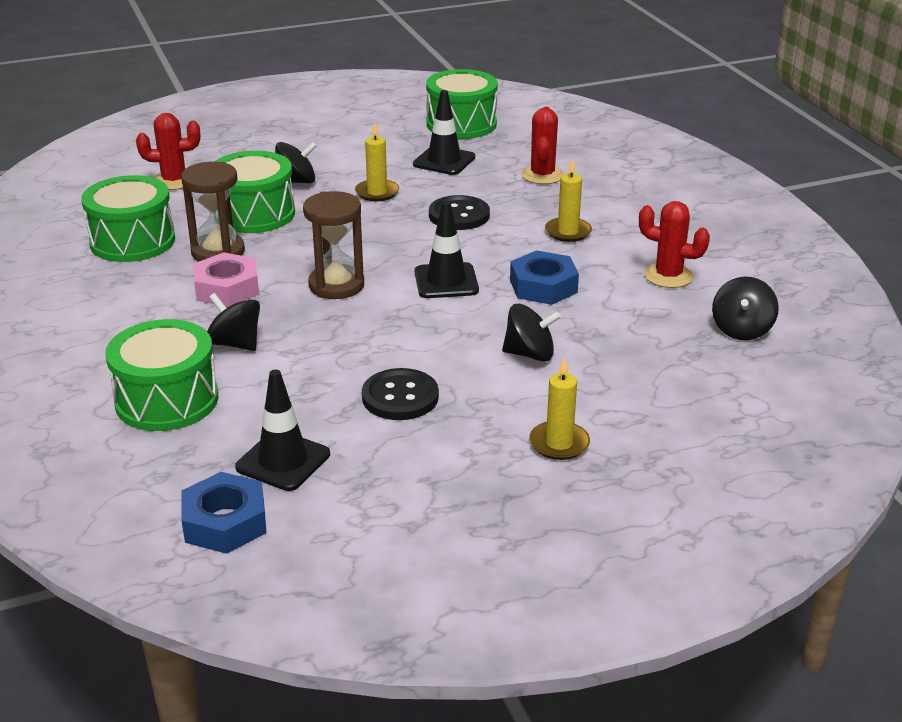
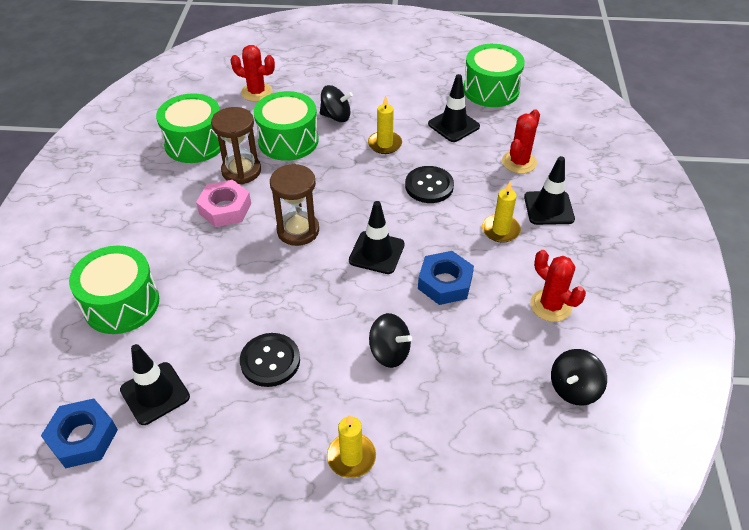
camera: 25 degrees right, 15 degrees up
black spinning top [207,293,260,351] -> none
none -> black traffic cone [524,156,575,225]

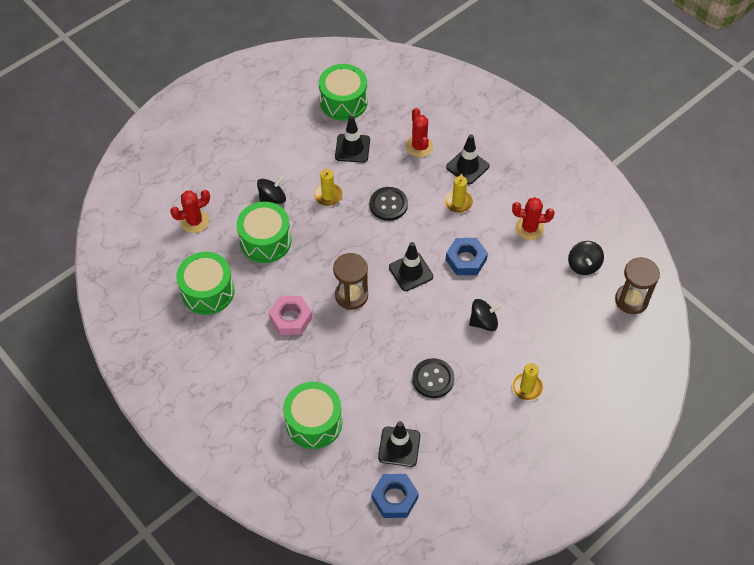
camera: 45 degrees left, 10 degrees up
brown hourglass [211,107,261,184] -> brown hourglass moved to [615,257,660,314]

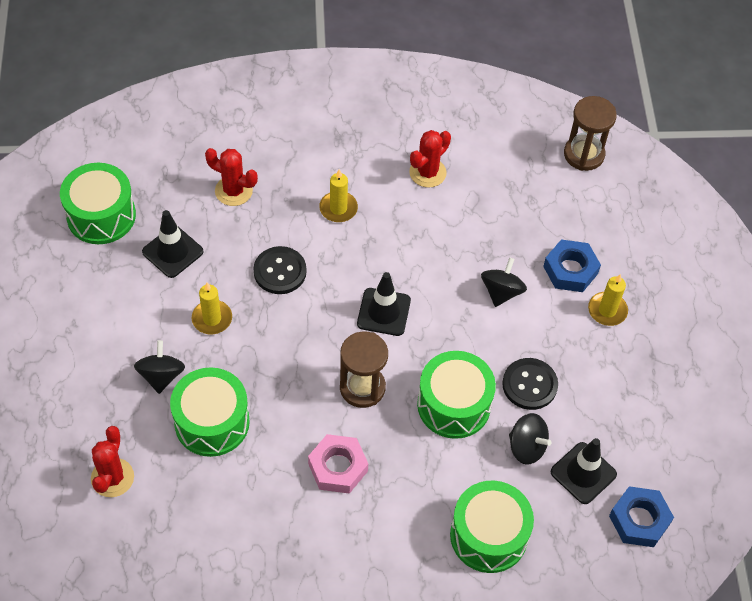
camera: 55 degrees left, 0 degrees up
green drum [176,252,235,315] -> green drum moved to [417,351,496,439]
black traffic cone [446,134,490,185] -> none
blue nut [446,238,488,275] -> blue nut moved to [543,239,601,292]
black spinning top [568,241,604,275] -> black spinning top moved to [509,413,551,465]

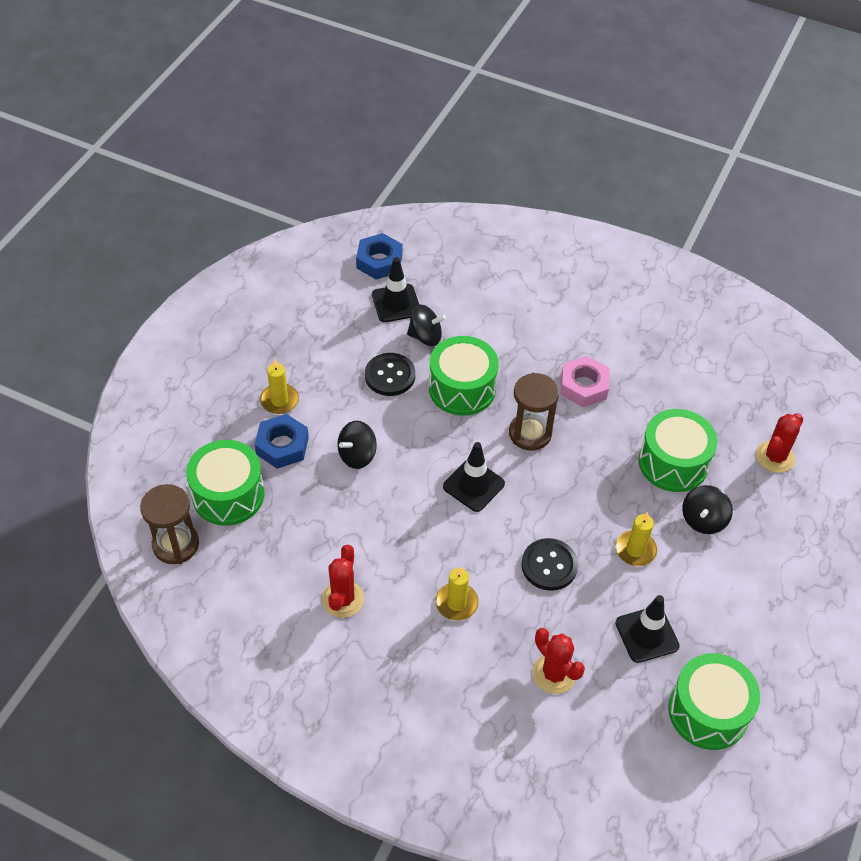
camera: 150 degrees left, 5 degrees down
red cactus [409,130,451,188] -> red cactus turned 60 degrees counterclockwise [322,545,364,618]
green drum [450,481,534,573] -> green drum moved to [186,440,264,526]
black spinning top [509,413,551,465] -> black spinning top turned 120 degrees clockwise [407,304,446,346]

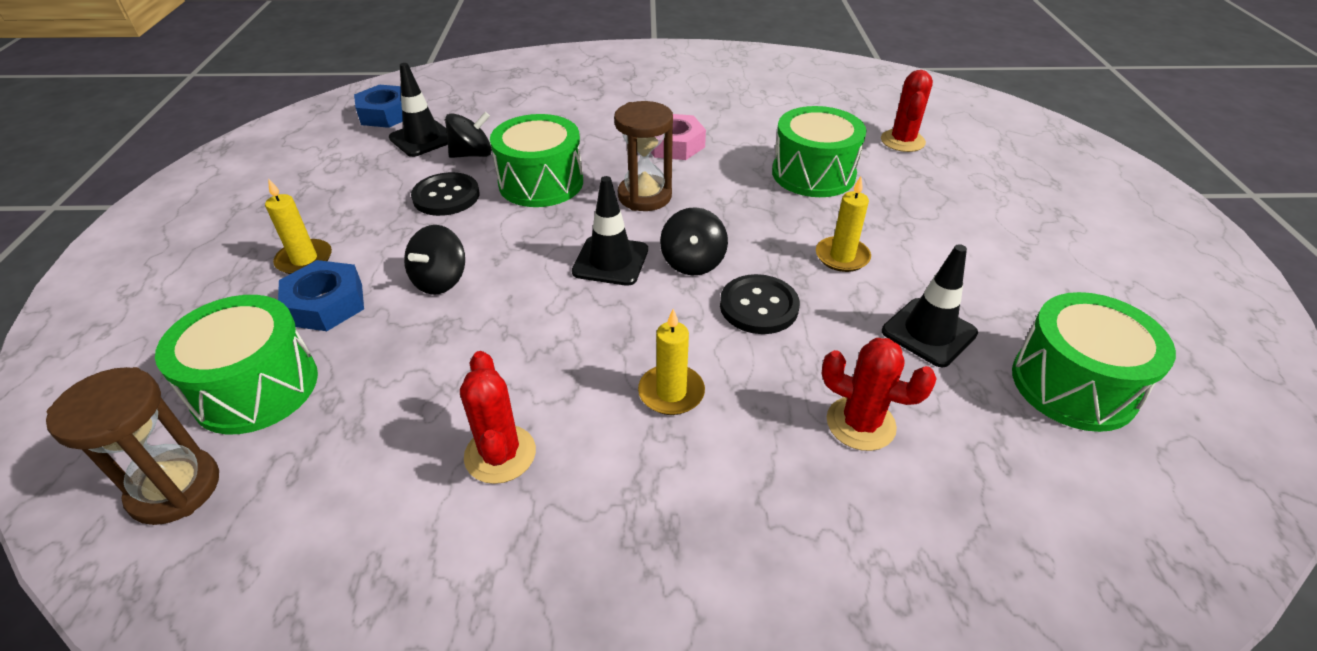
camera: 25 degrees left, 10 degrees down
black spinning top [682,485,733,534] -> black spinning top moved to [660,207,728,276]

